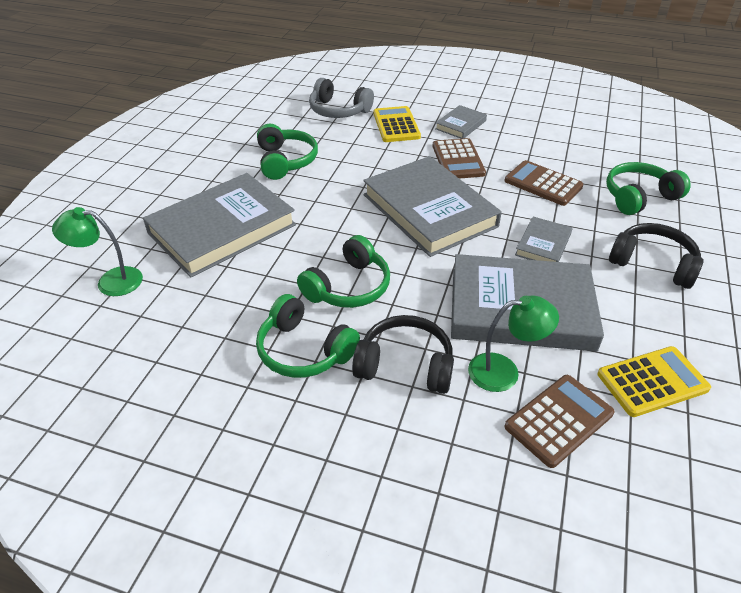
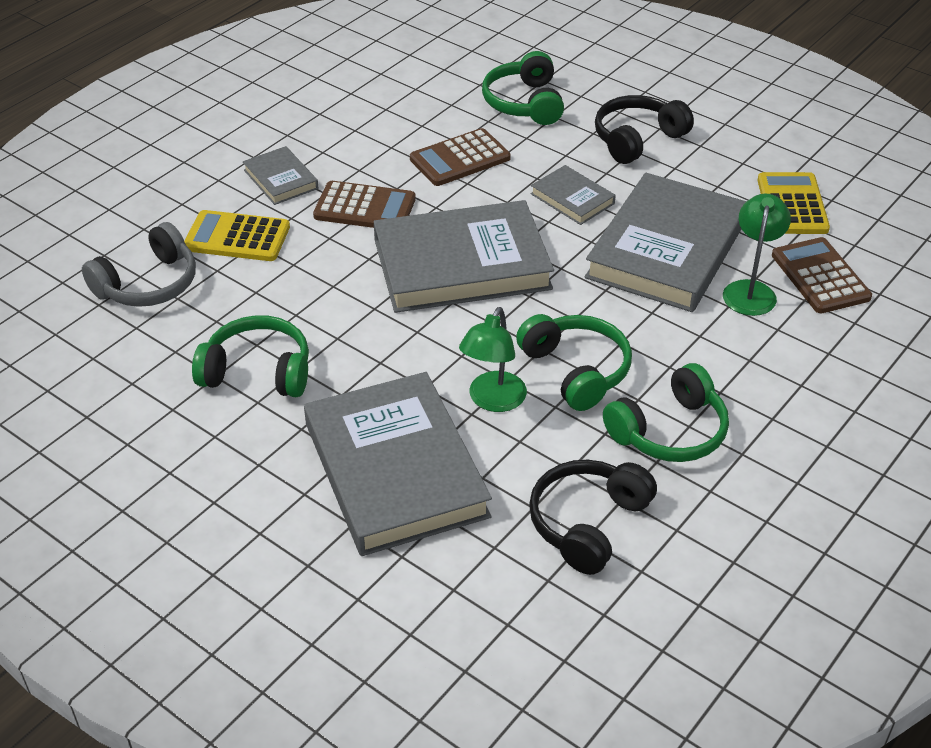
camera: 70 degrees left, 0 degrees up
green lamp [52,207,143,296] -> green lamp moved to [459,307,527,412]
black headphones [352,315,454,394] -> black headphones moved to [529,460,657,575]

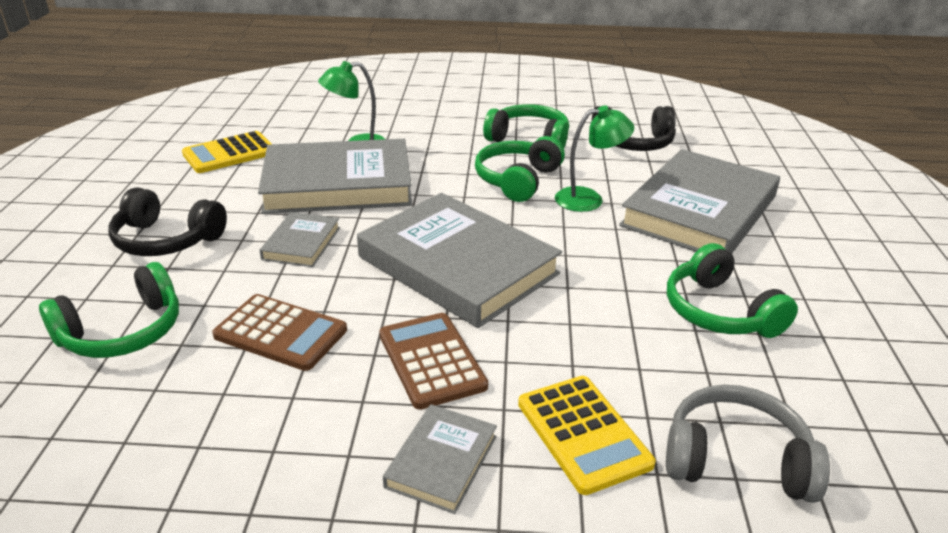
camera: 125 degrees left, 10 degrees down
brown calculator [772,237,872,313] -> none

